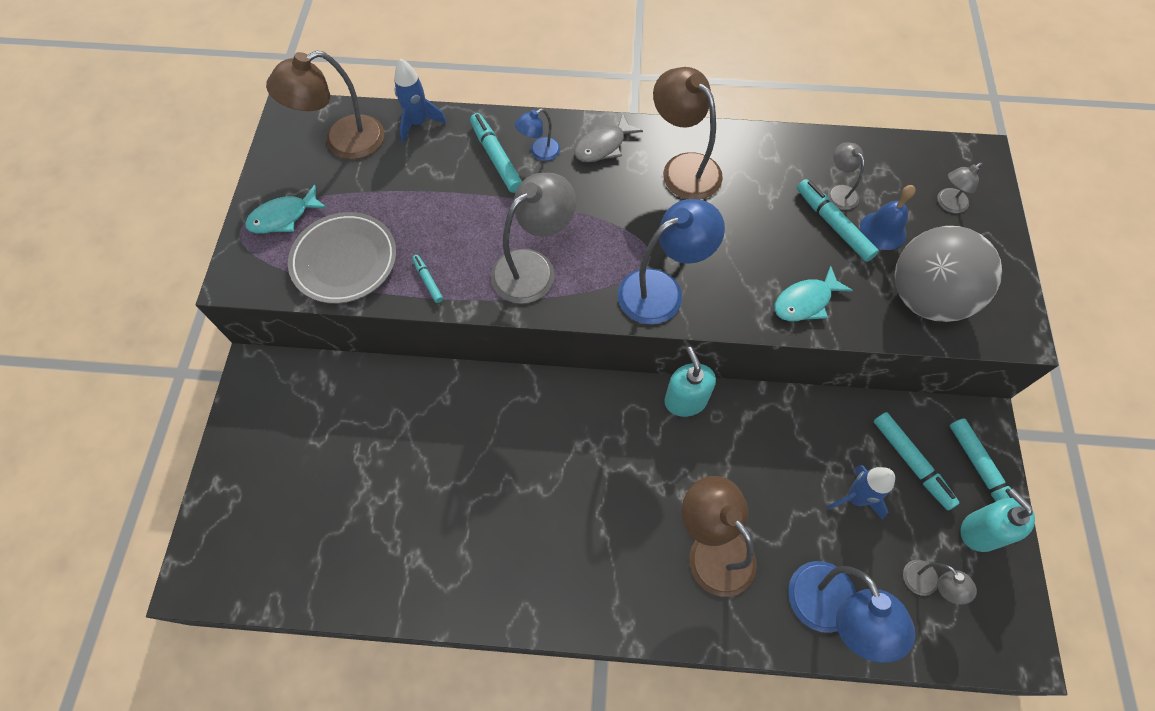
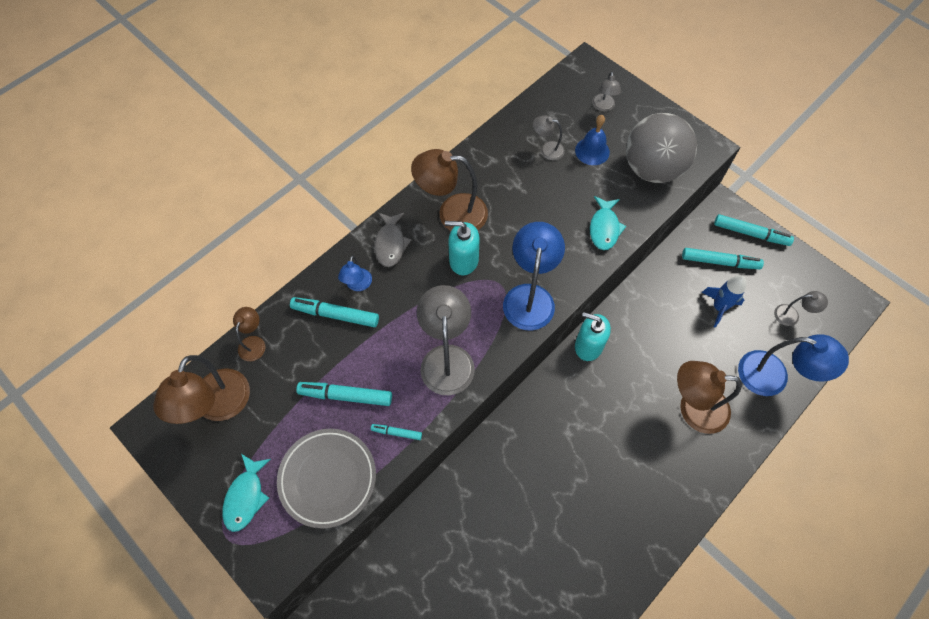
camera: 50 degrees left, 0 degrees up
blue rocket [394,59,447,143] -> brown lamp [233,307,265,361]
turquoise marker [797,179,879,262] -> turquoise marker moved to [296,382,392,406]
turquoise soap dispenser [960,489,1035,552] -> turquoise soap dispenser moved to [445,221,480,275]

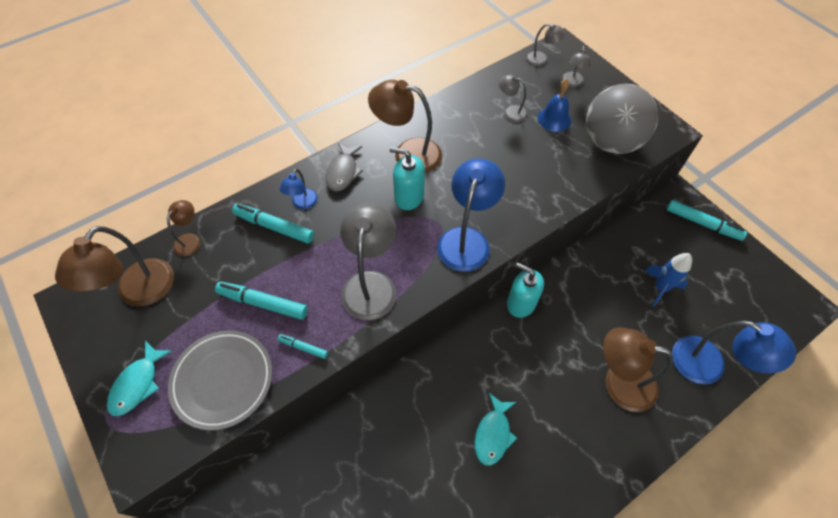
camera: 10 degrees right, 5 degrees down
turquoise fish [590,196,626,250] -> turquoise fish moved to [475,393,517,466]
turquoise marker [682,248,764,269] -> none
grey lamp [774,291,828,326] -> grey lamp moved to [526,23,566,66]

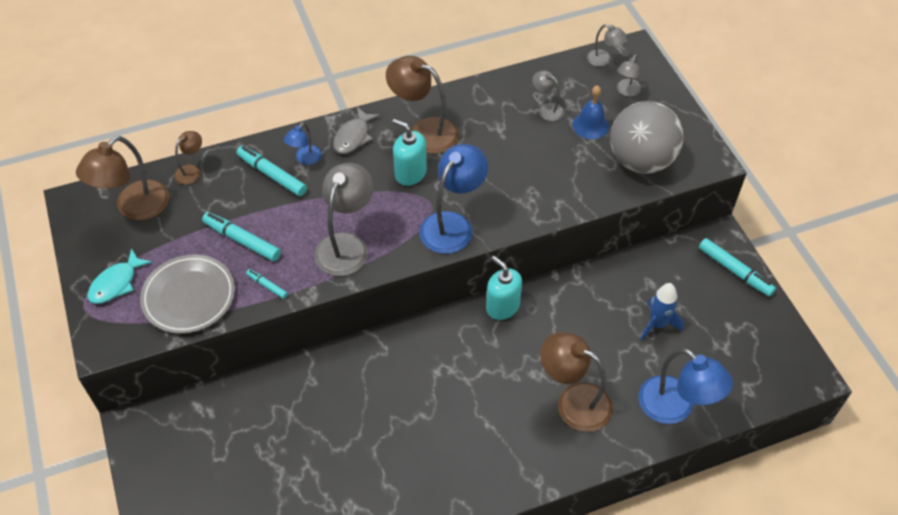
camera: 15 degrees right, 5 degrees down
turquoise fish [475,393,517,466] -> none

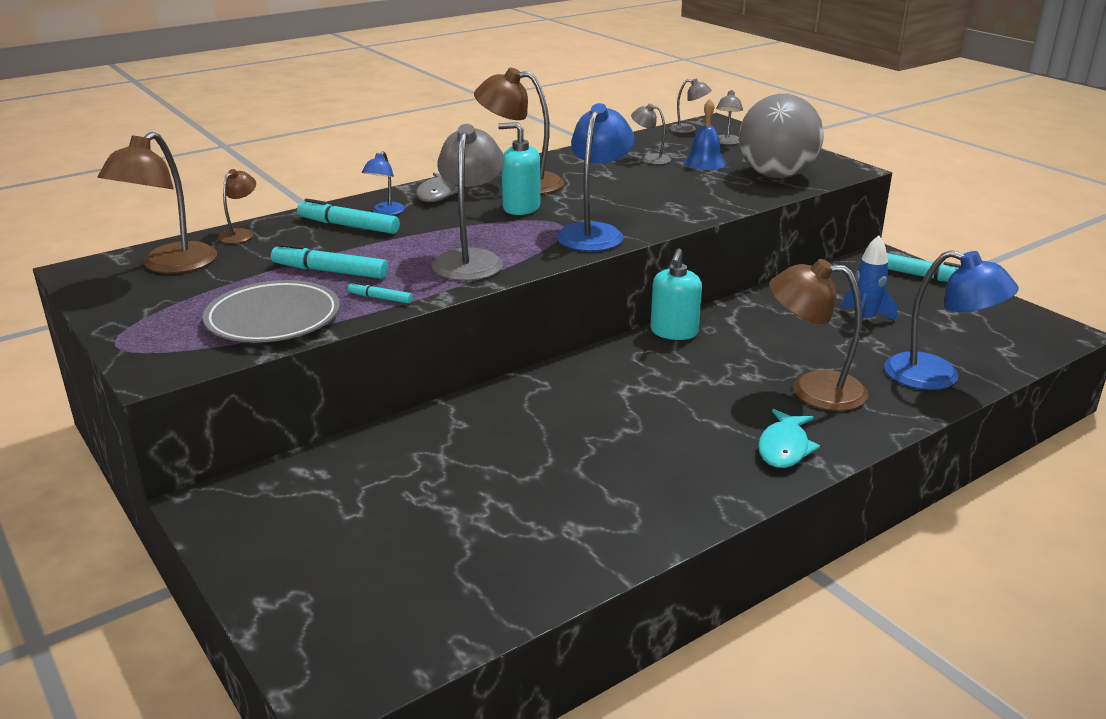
camera: 15 degrees left, 25 degrees down
turquoise fish [87,248,152,304] -> turquoise fish moved to [758,409,820,468]
turquoise soap dispenser [486,256,522,320] -> turquoise soap dispenser turned 105 degrees counterclockwise [650,249,702,340]

